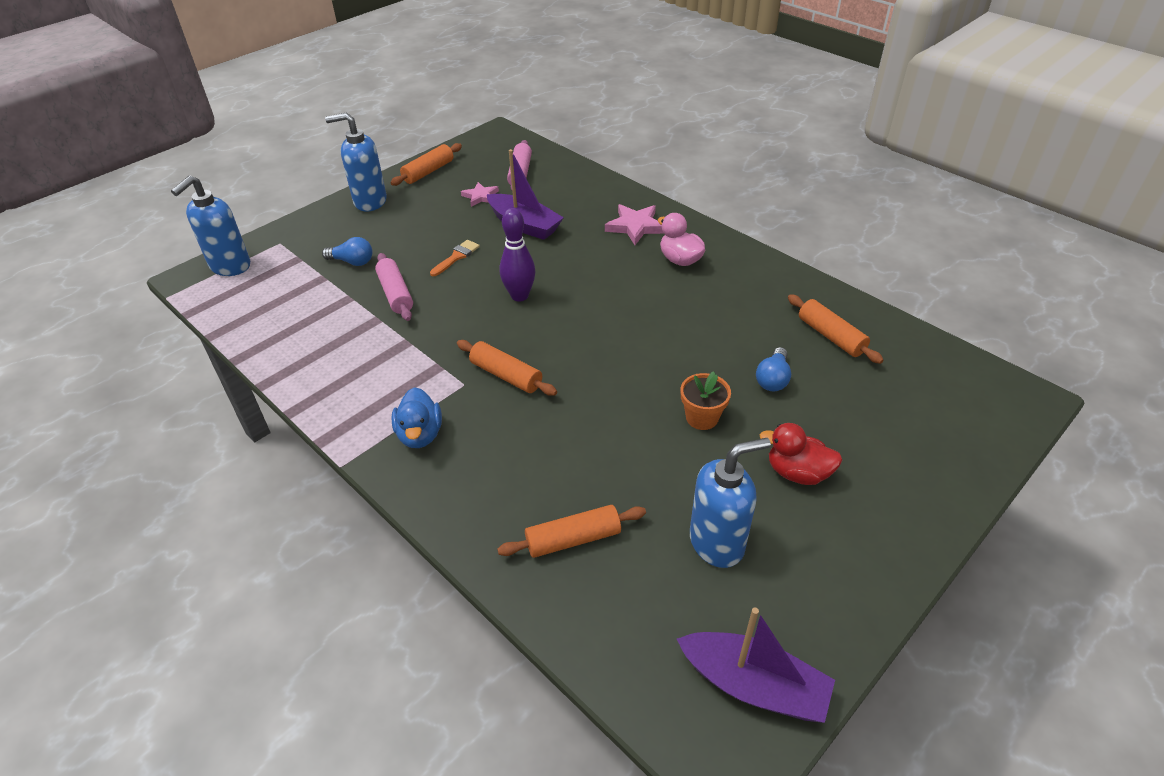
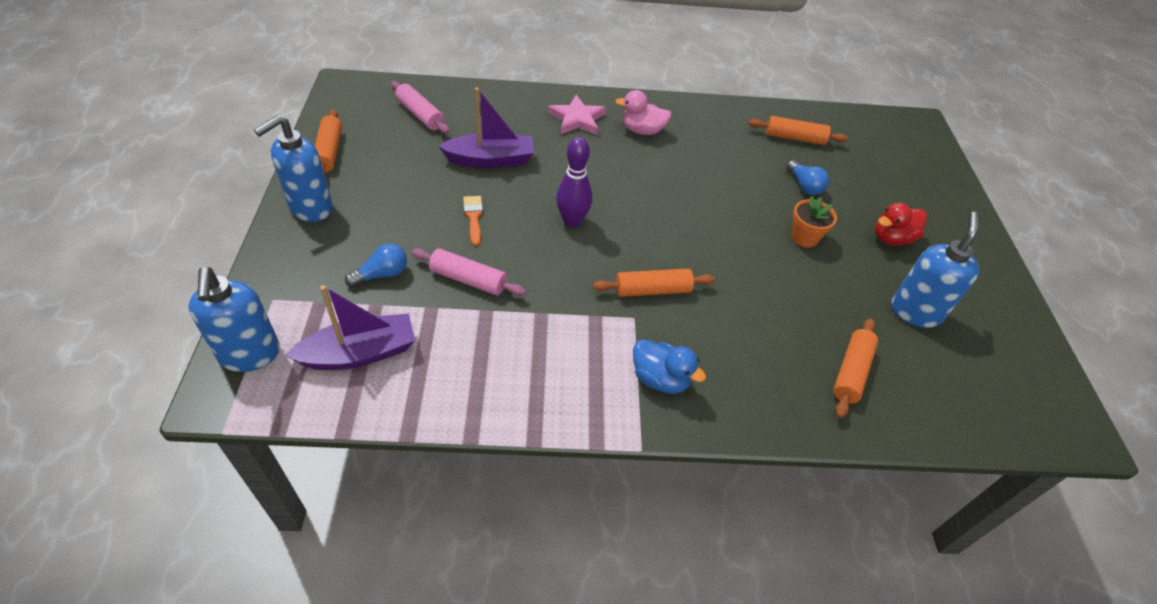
camera: 50 degrees left, 5 degrees up
pink star [461,182,499,207] -> none
purple boat [677,608,835,723] -> purple boat moved to [285,285,415,370]

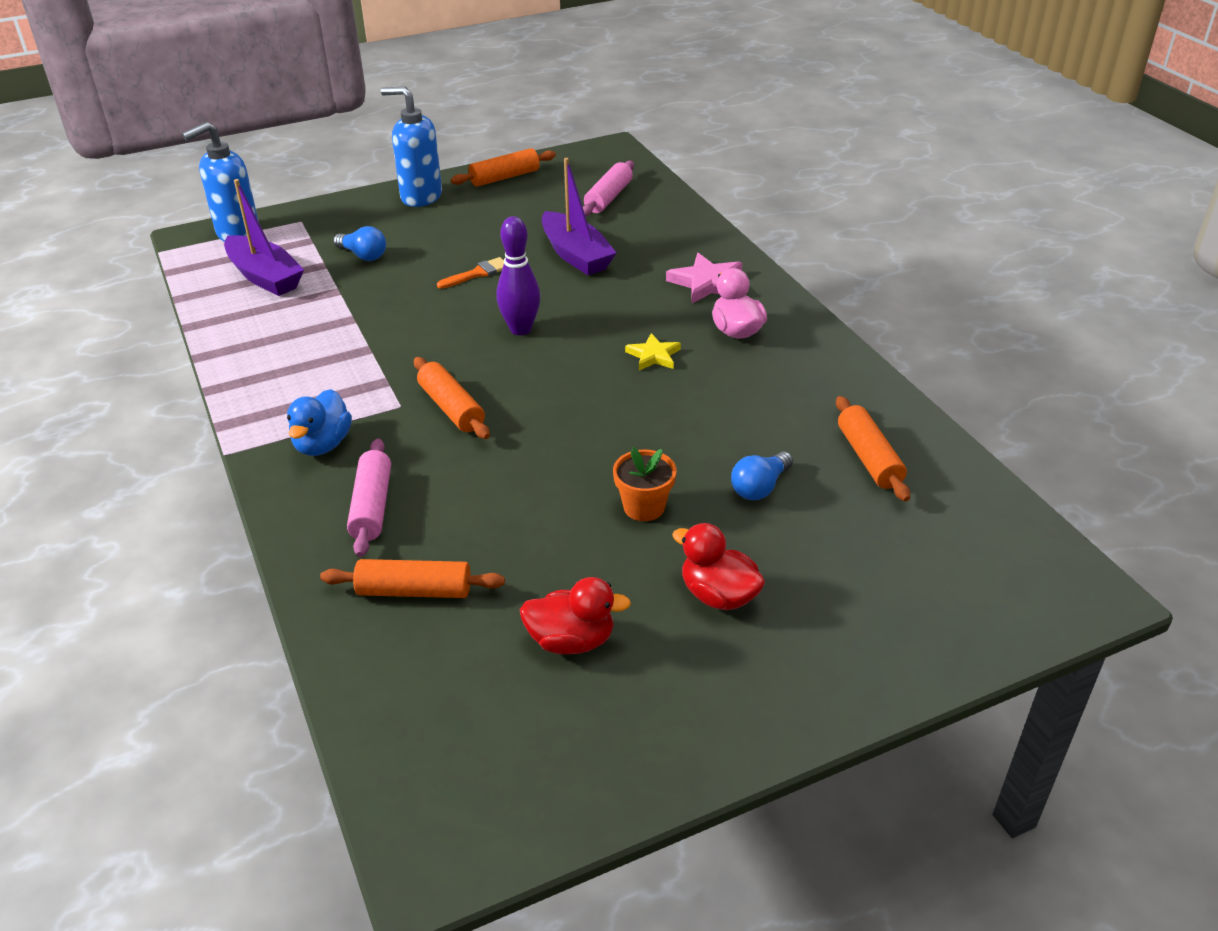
camera: 70 degrees right, 10 degrees down
pink rolling pin [412,248,526,296] -> pink rolling pin moved to [347,438,391,557]
blue soap dispenser [892,212,980,328] -> red duck [519,577,631,654]
none -> yellow star [625,333,681,370]

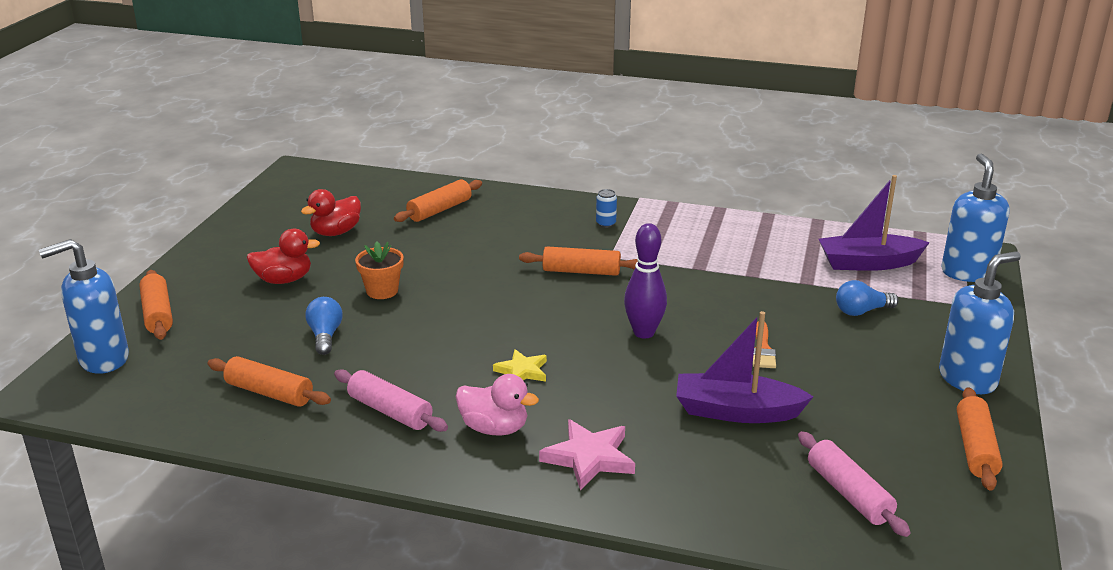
camera: 130 degrees right, 10 degrees down
blue duck [287,389,352,456] -> blue can [596,189,617,228]
pink rolling pin [347,438,391,557] -> pink rolling pin moved to [334,369,448,432]
none -> blue soap dispenser [39,239,129,374]
none -> orange rolling pin [139,270,173,340]

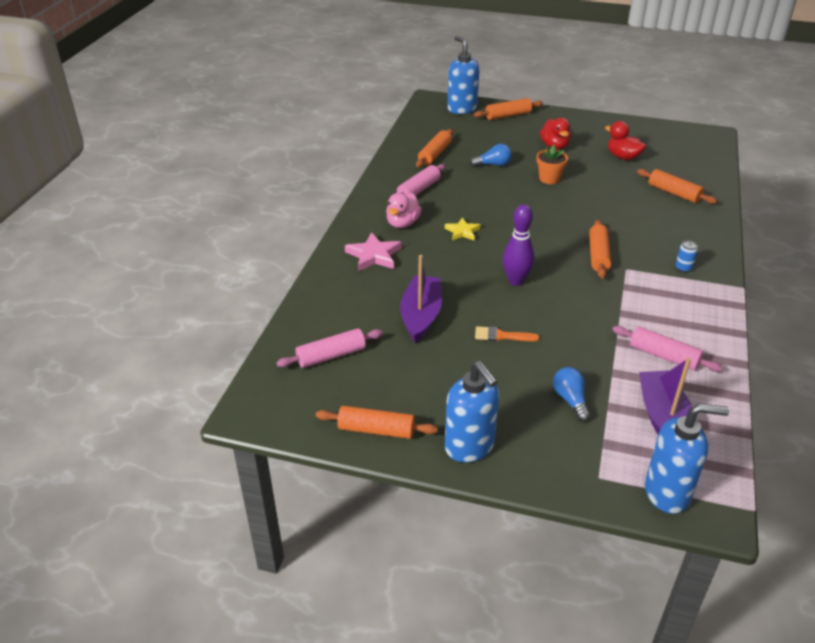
camera: 90 degrees right, 10 degrees up
none -> pink rolling pin [612,326,723,372]

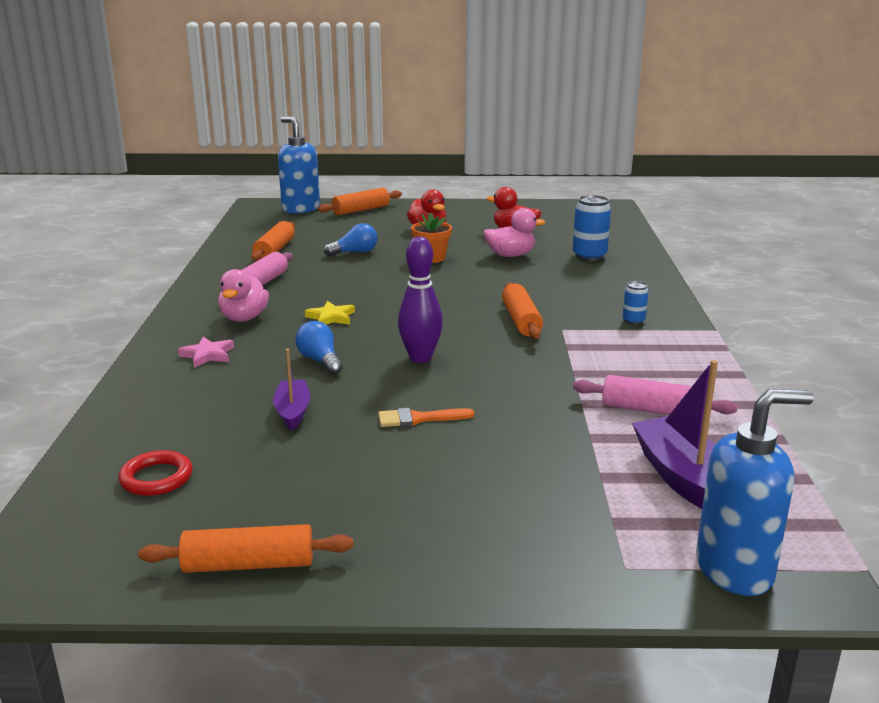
camera: 15 degrees left, 15 degrees down
pink rolling pin [276,328,383,368] -> red ring [118,450,193,496]
pink star [345,232,402,271] -> pink star [178,337,234,368], size x0.65
purple boat [400,255,442,343] -> purple boat [273,348,310,431], size x0.60
blue soap dispenser [445,361,499,463] -> none
blue light bulb [553,367,591,422] -> blue light bulb moved to [295,321,343,375]
orange rolling pin [637,169,717,204] -> blue can [573,195,611,261]
none -> pink duck [484,208,545,257]

